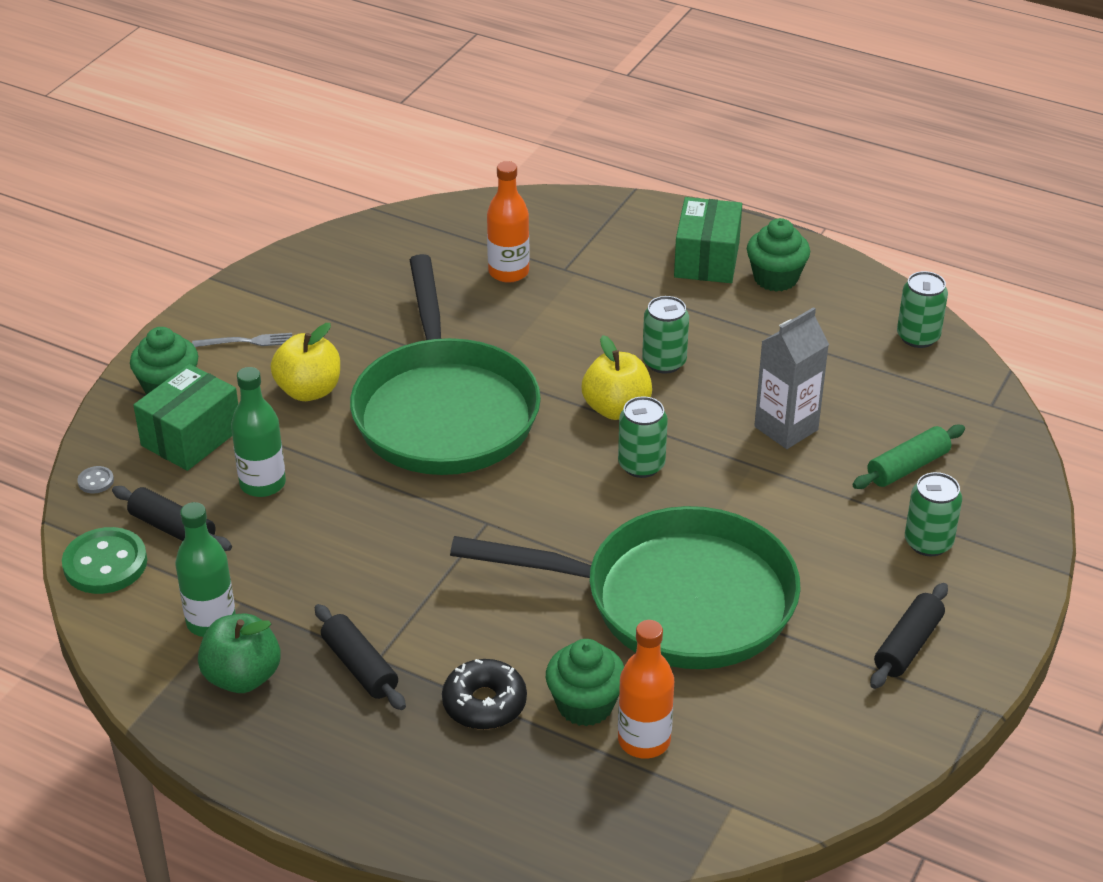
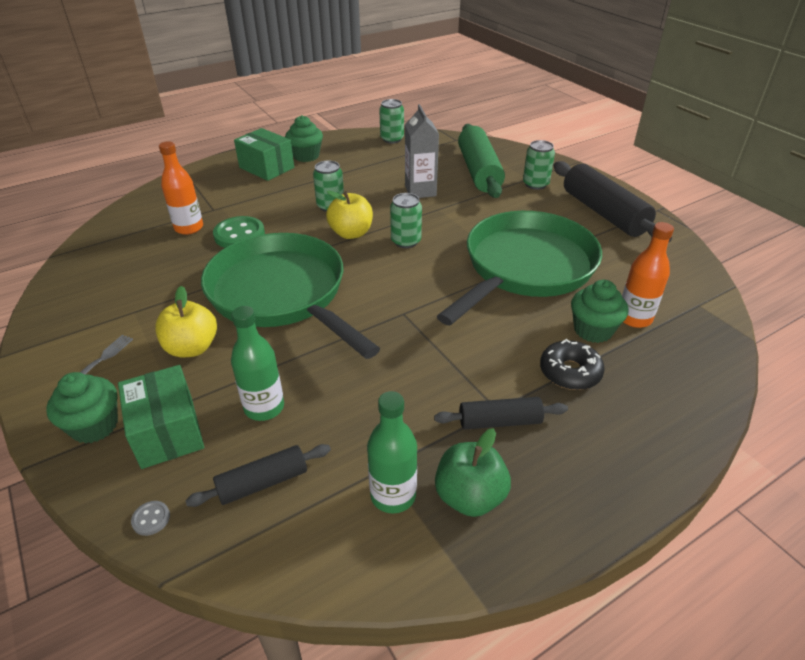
camera: 60 degrees left, 0 degrees up
green button [62,527,147,594] -> green button moved to [213,216,265,248]
green pan [350,254,541,475] -> green pan turned 150 degrees counterclockwise [201,233,380,359]
green rolling pin [852,425,965,489] -> green rolling pin [458,124,505,198], size x1.83
black rolling pin [870,583,948,689] -> black rolling pin [553,161,672,243], size x1.83

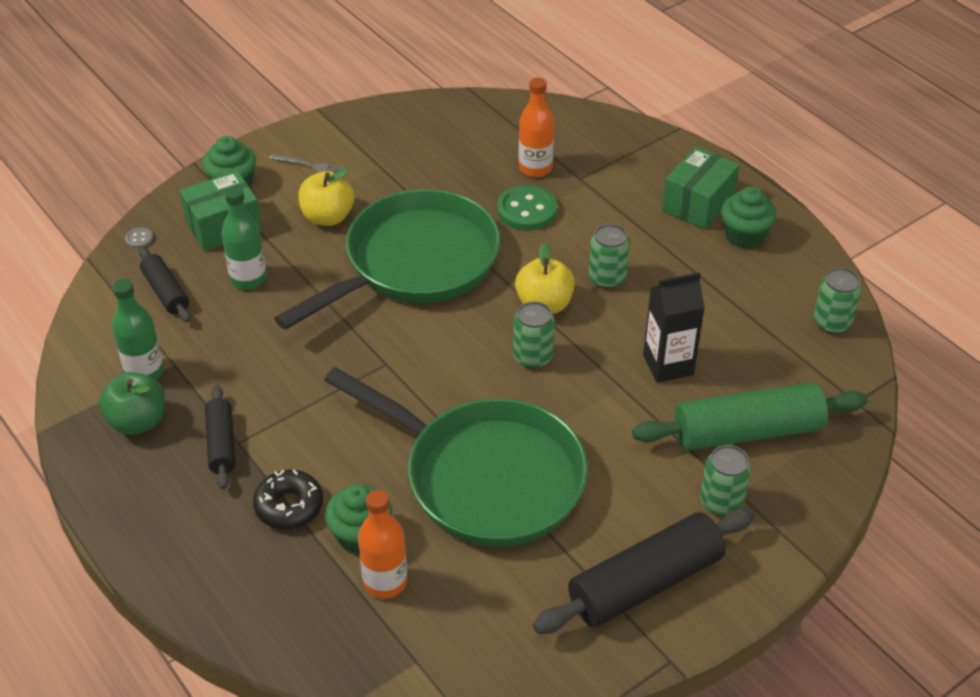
camera: 85 degrees right, 5 degrees up
grey carton [405,104,439,198] -> black carton [643,272,705,383]

